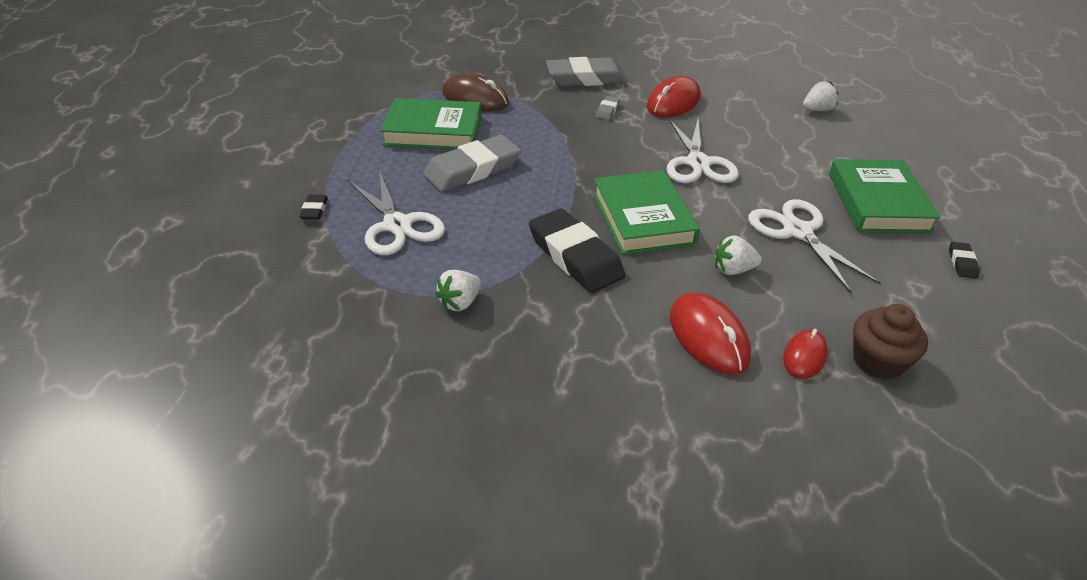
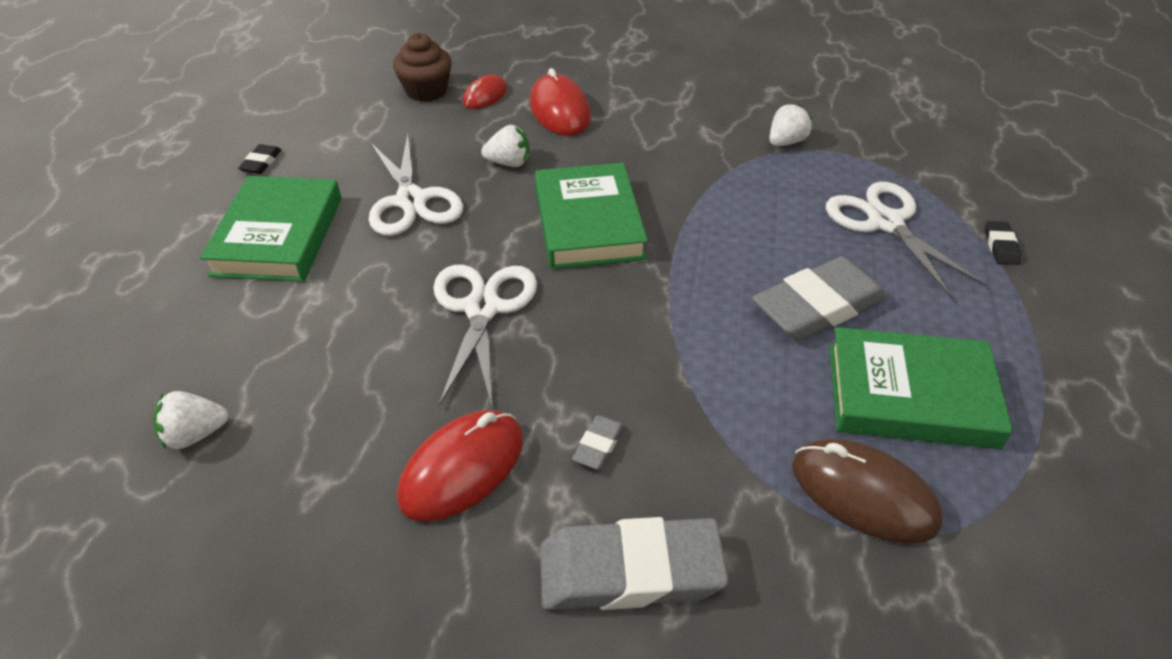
camera: 175 degrees left, 5 degrees up
black eraser [529,209,625,293] -> none

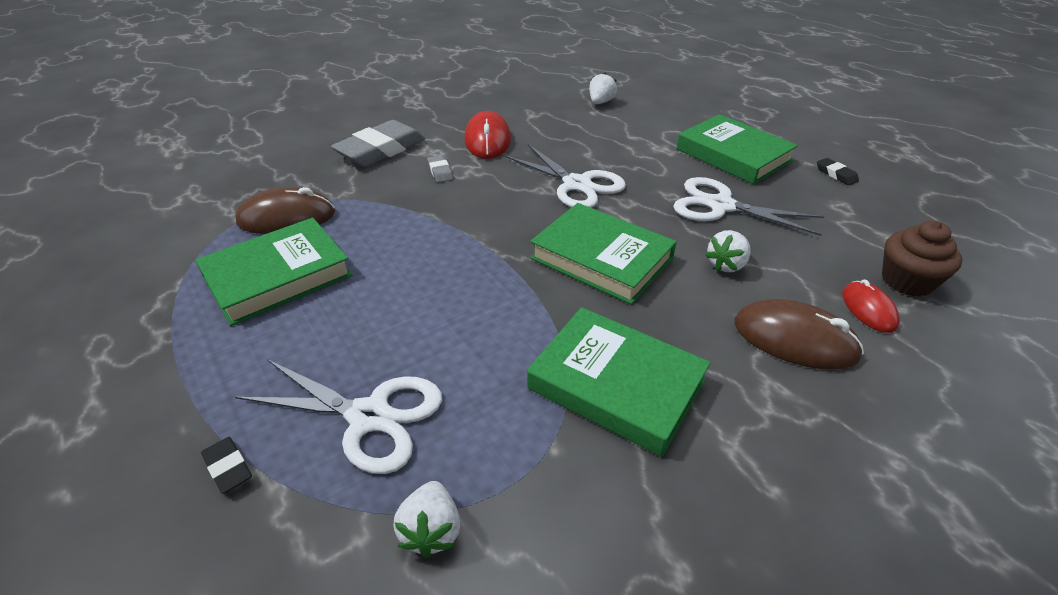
camera: 135 degrees right, 5 degrees down
red mouse [530,68,591,136] -> brown mouse [734,299,864,370]
grey eraser [752,256,888,341] -> none
white strawberry [769,103,813,146] -> white strawberry moved to [393,481,461,558]
none -> green book [527,307,711,456]

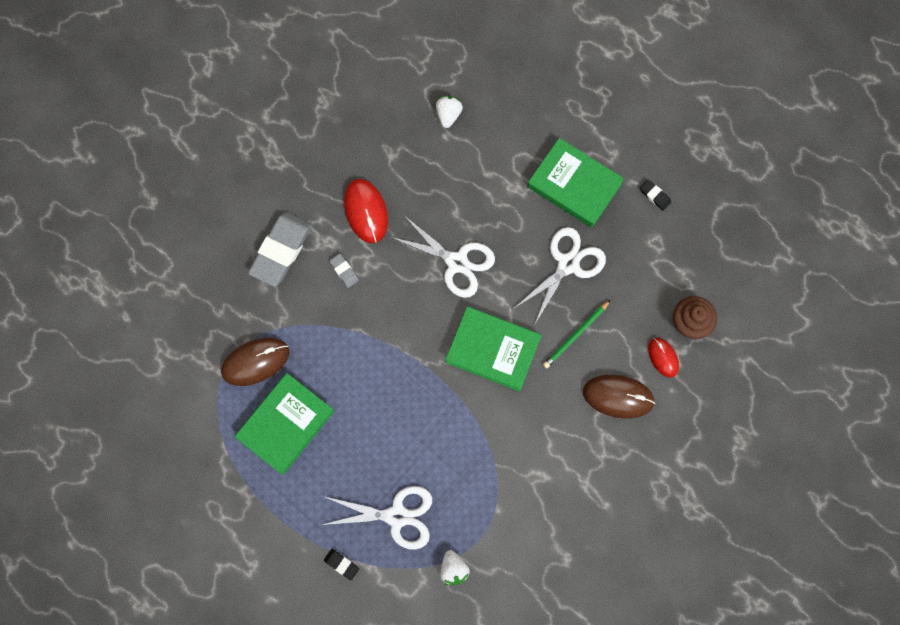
camera: 15 degrees left, 35 degrees up
green book [527,307,711,456] -> none
white scissors [673,177,824,236] -> white scissors turned 120 degrees clockwise [515,227,606,326]
white strawberry [705,230,751,272] -> green pencil [543,300,611,368]

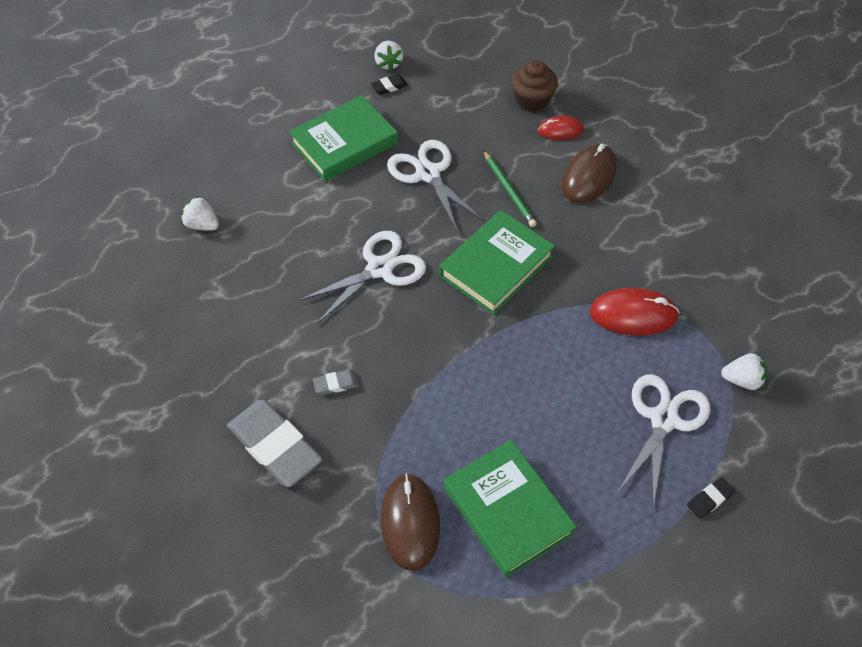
camera: 70 degrees left, 20 degrees down
red mouse [344,179,388,243] -> red mouse moved to [590,288,679,336]
none -> white strawberry [374,41,403,71]

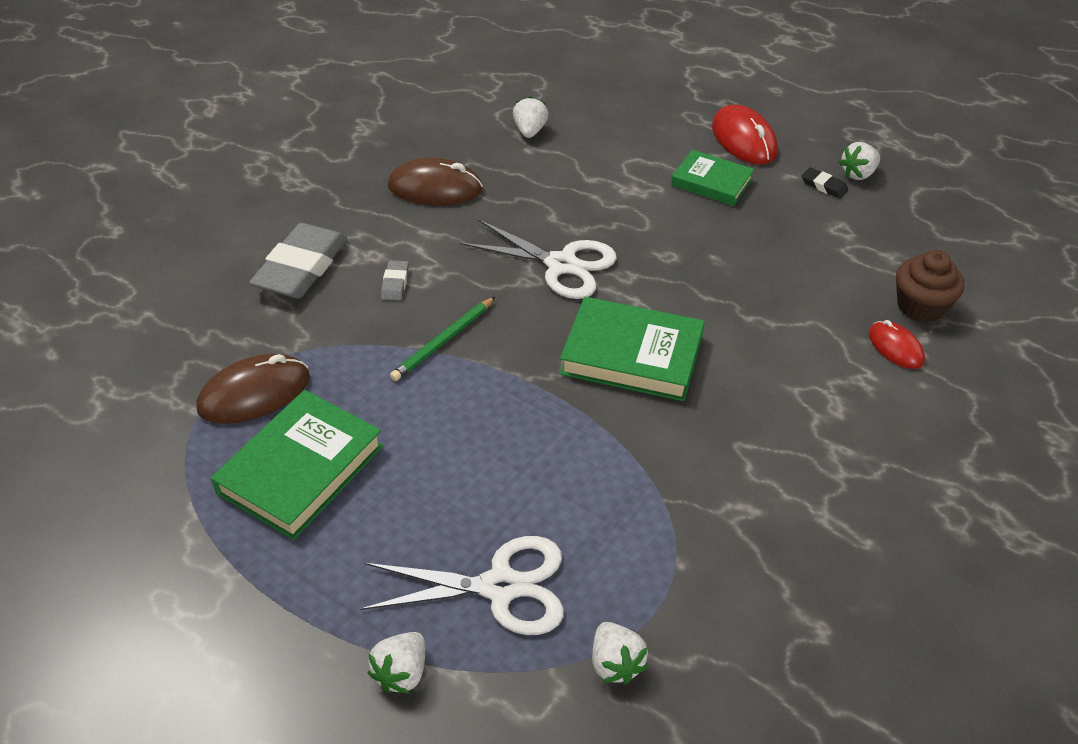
camera: 65 degrees right, 10 degrees down
green book [289,95,398,182] -> green book [671,150,754,206], size x0.64
grey eraser [313,370,359,395] -> grey eraser turned 45 degrees clockwise [381,260,409,301]
white scissors [387,140,485,233] -> none
green pencil [483,150,537,227] -> green pencil moved to [390,297,495,381]
brown mouse [561,144,617,203] -> brown mouse moved to [388,158,483,205]
red mouse [590,288,679,336] -> red mouse moved to [712,104,778,164]
black eraser [687,477,735,519] -> white strawberry [368,632,425,694]

